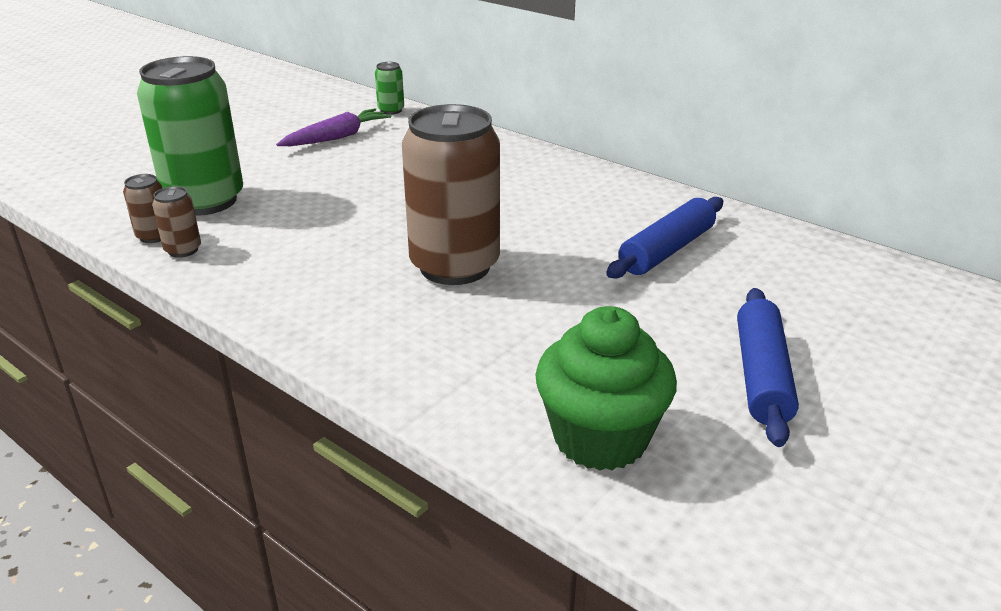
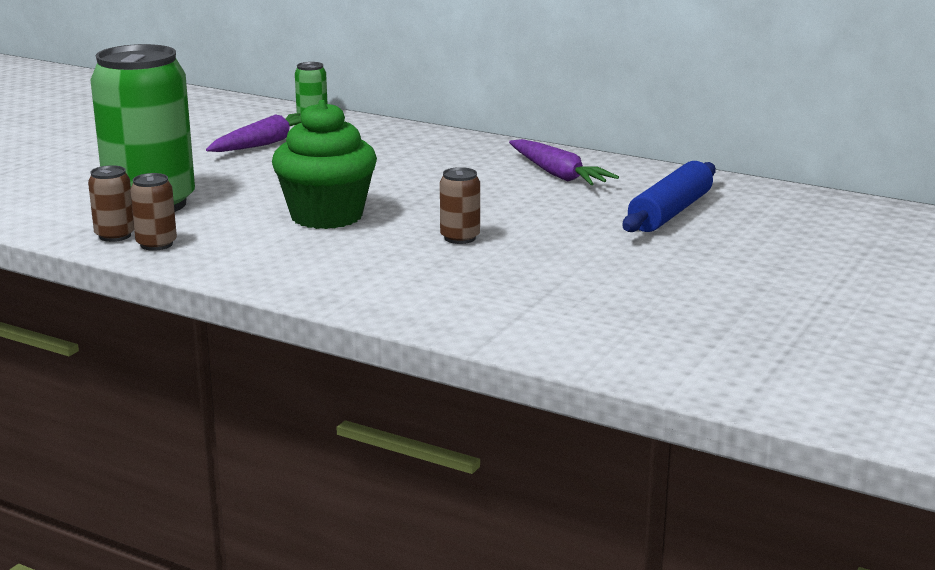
camera: 10 degrees left, 10 degrees down
brown can [402,104,500,285] -> brown can [440,167,480,244], size x0.42
green cupcake [535,306,677,471] -> green cupcake moved to [272,100,377,229]
blue rolling pin [737,288,799,447] -> none
none -> purple carrot [509,139,619,185]

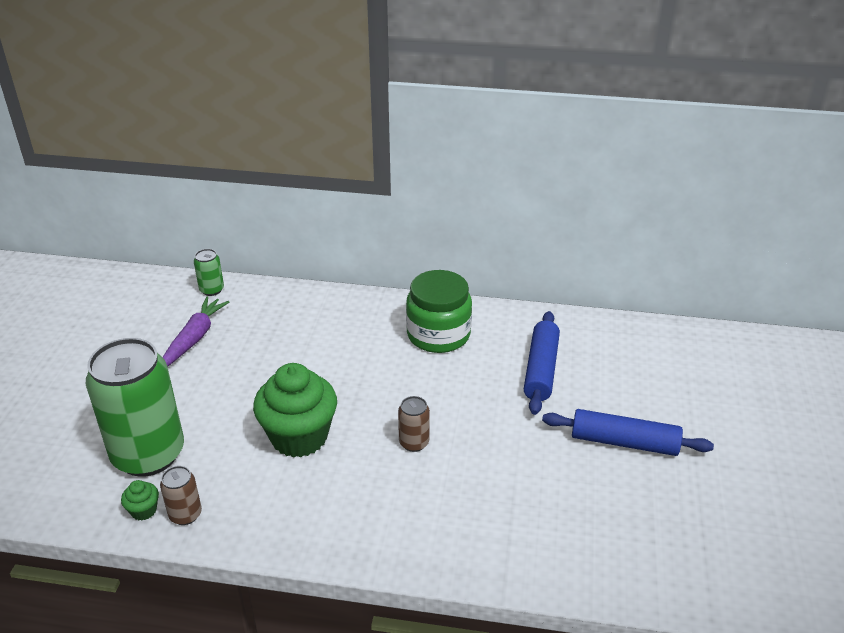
camera: 20 degrees left, 15 degrees up
brown can [88,165,134,242] -> green cupcake [121,480,159,520]
purple carrot [509,139,619,185] -> green jar [406,270,472,353]
none -> blue rolling pin [542,409,714,456]

